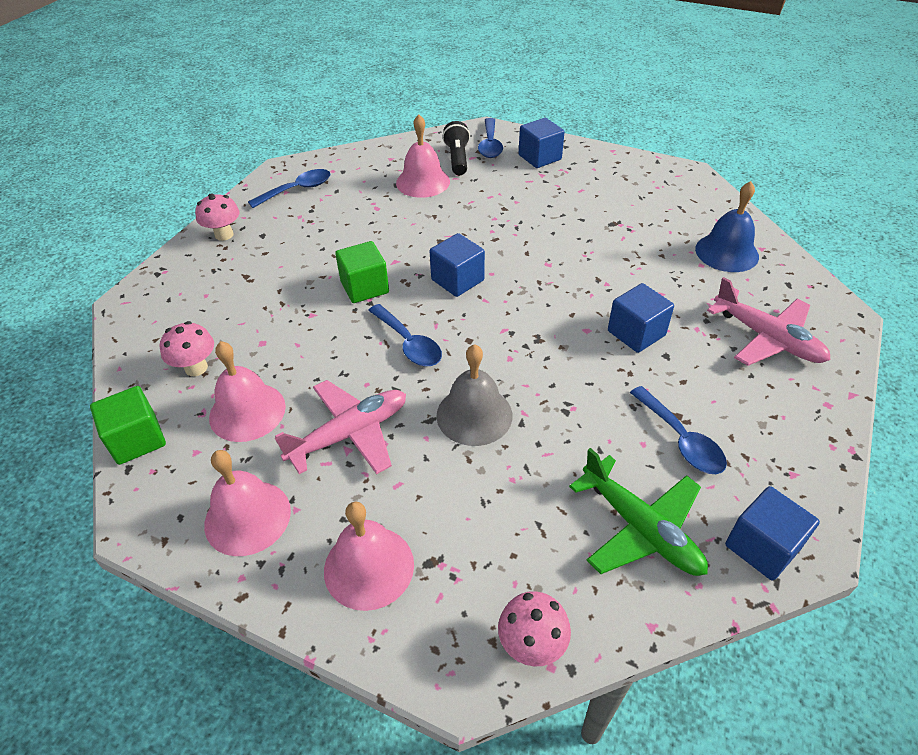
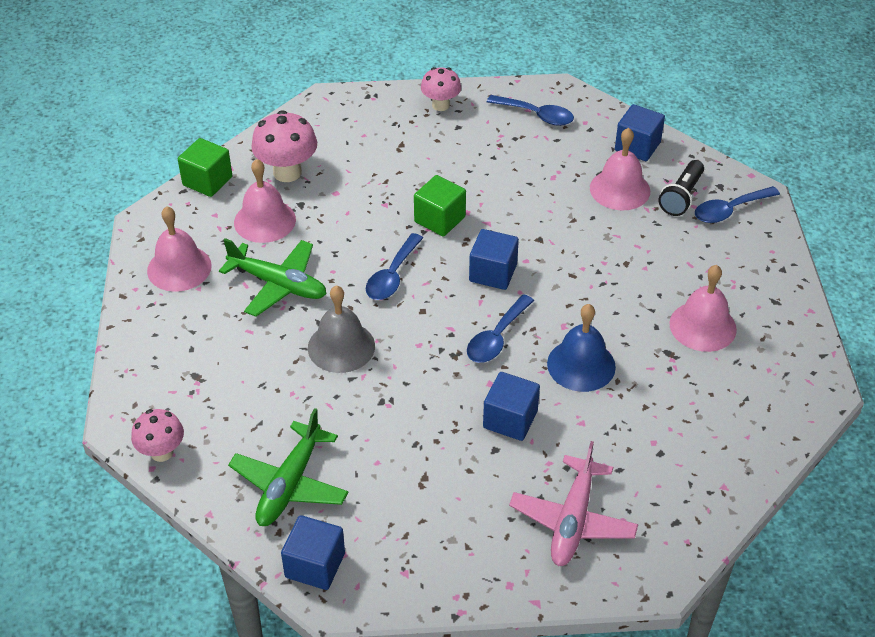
camera: 60 degrees right, 0 degrees up
pink mushroom [160,321,214,376] -> pink mushroom [251,110,317,182], size x1.52
pink plane [275,380,406,474] -> green plane [219,238,327,317]
pink bell [324,501,414,611] -> pink bell moved to [669,265,737,352]
black flashlight [442,121,470,175] -> black flashlight turned 150 degrees clockwise [658,160,704,216]
blue cube [519,118,565,168] -> blue cube moved to [615,104,665,161]
blue spoon [630,386,727,474] -> blue spoon moved to [467,294,534,363]
blue bell [695,181,759,272] -> blue bell moved to [547,304,616,392]

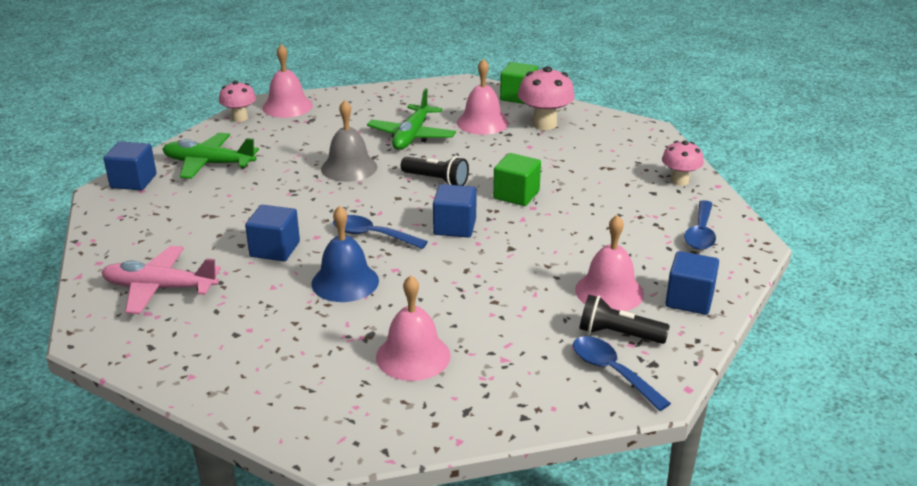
camera: 80 degrees right, 15 degrees down
pink bell [147,206,212,292] -> pink bell moved to [262,44,313,118]
blue spoon [366,233,423,300] -> black flashlight [401,156,469,186]

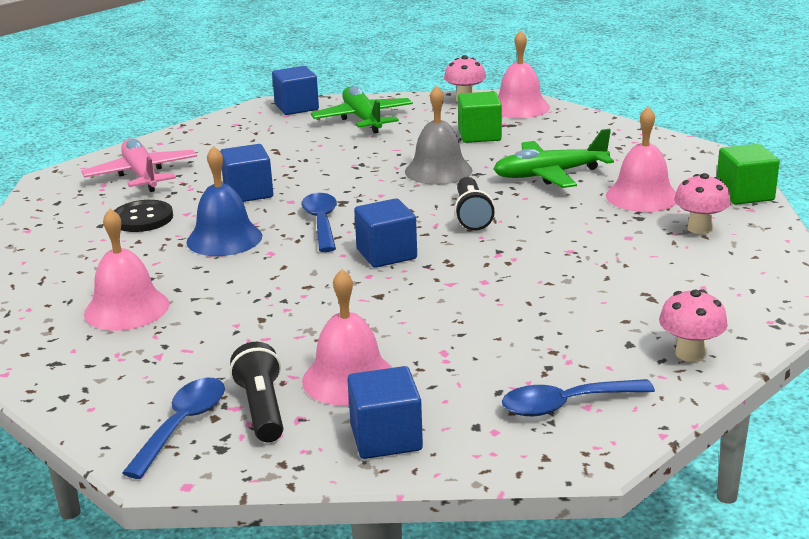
camera: 60 degrees right, 5 degrees down
green cube [493,153,541,206] -> green cube moved to [458,91,502,143]
pink mushroom [518,66,575,130] -> pink mushroom [674,173,731,234], size x0.66
none -> black button [114,200,173,232]

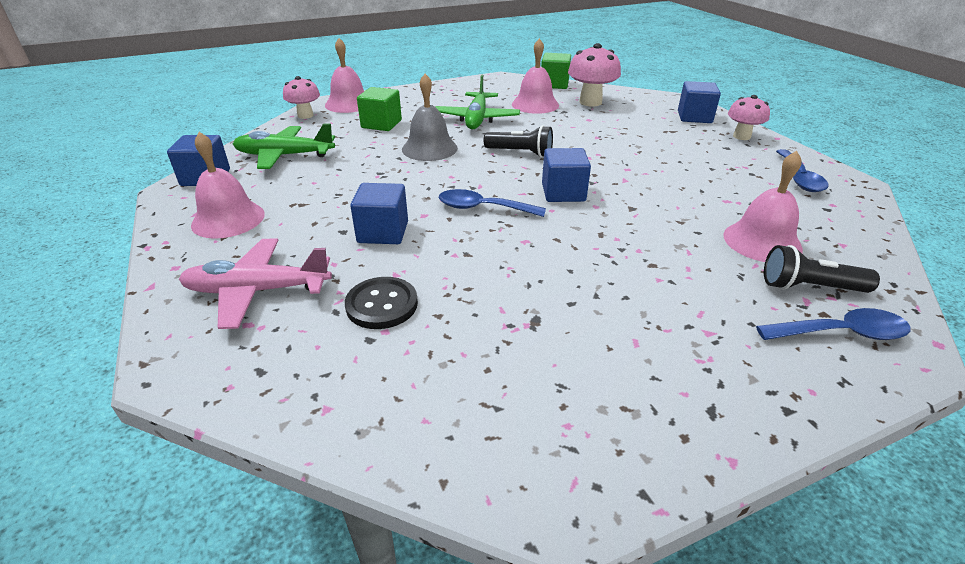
camera: 70 degrees left, 10 degrees up
pink bell [84,208,169,331] -> pink bell moved to [191,132,265,239]
blue spoon [122,377,225,479] -> blue spoon turned 135 degrees clockwise [756,308,911,340]
blue bell [186,146,262,256] -> none
blue cube [347,366,423,459] -> blue cube moved to [678,81,721,123]
pink mushroom [674,173,731,234] -> pink mushroom [568,43,621,106], size x1.52

